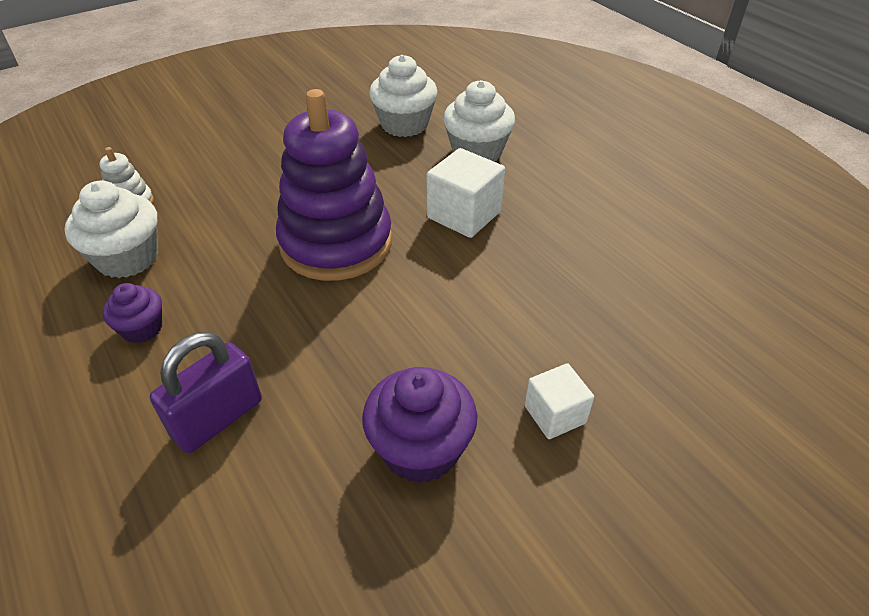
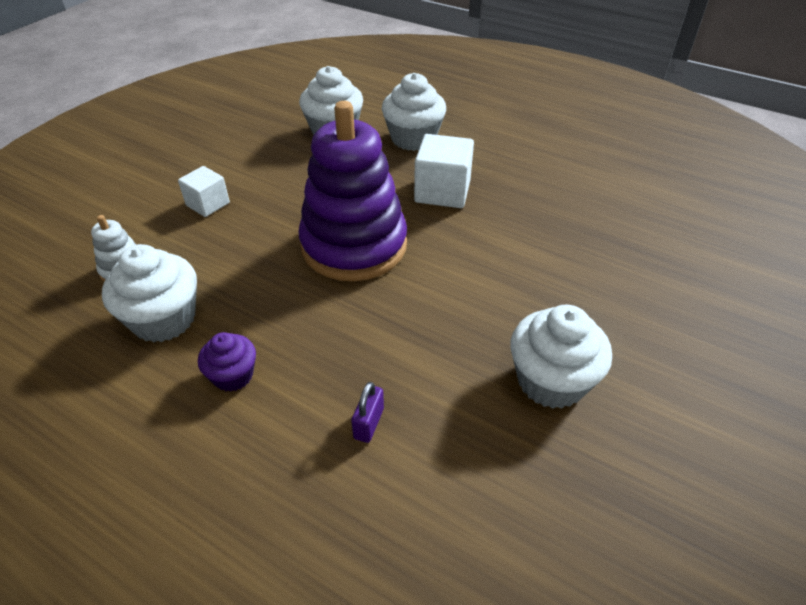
camera: 25 degrees left, 0 degrees up
purple padlock [150,332,262,453] -> purple padlock [351,382,384,443], size x0.52
purple cupcake [362,367,477,483] -> white cupcake [511,305,612,409]
white cube [525,363,594,439] -> white cube moved to [178,166,230,217]

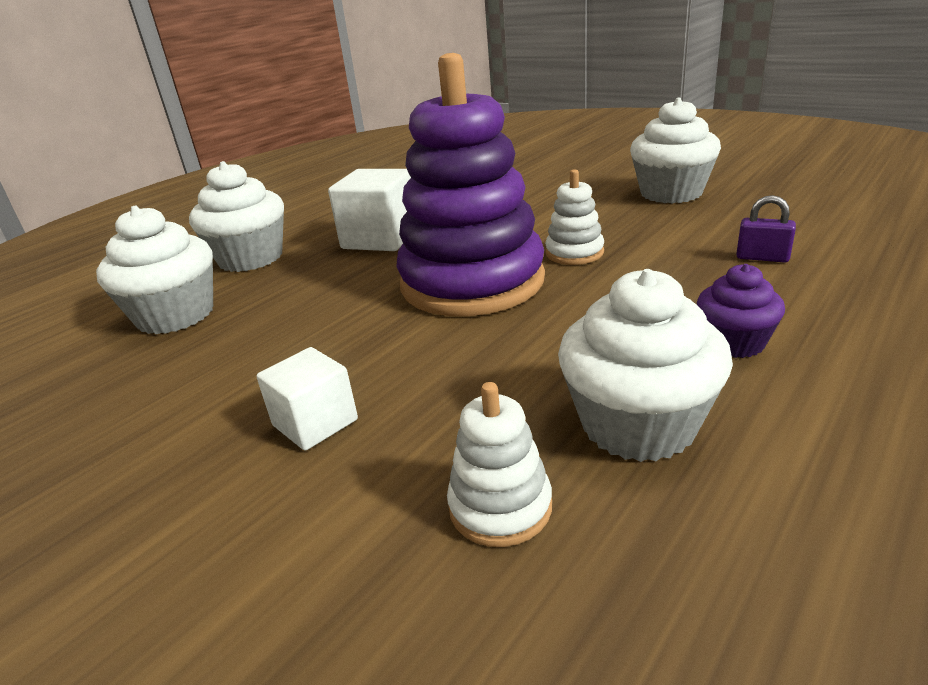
camera: 80 degrees left, 15 degrees down
none -> white stacking toy [545,169,604,265]

